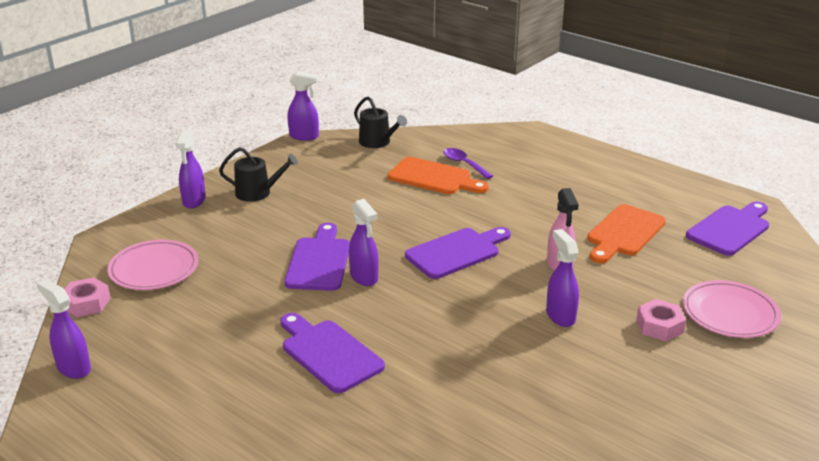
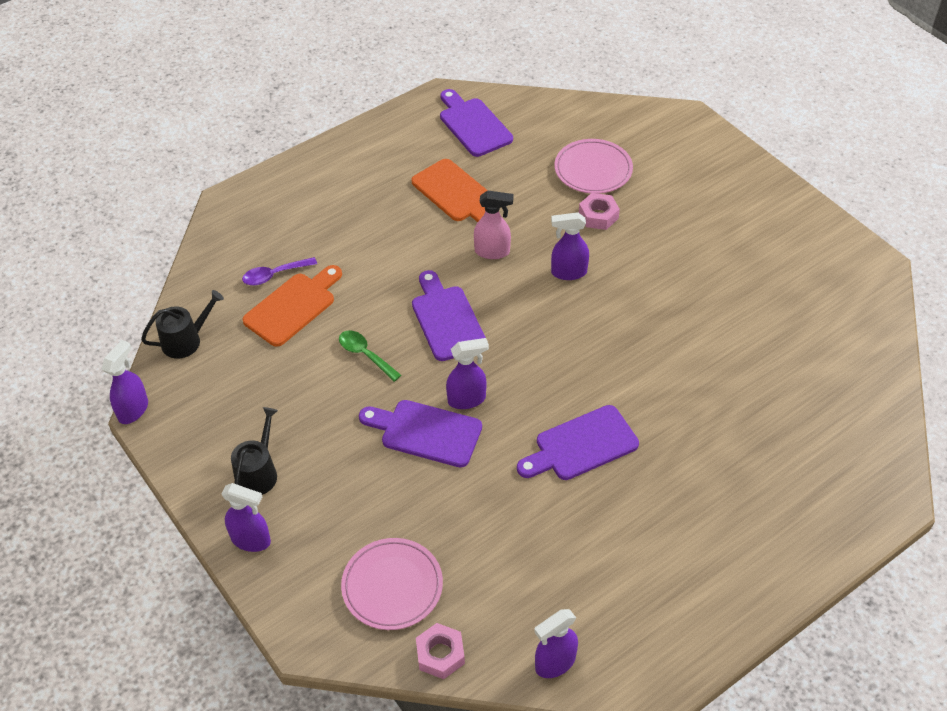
camera: 75 degrees left, 20 degrees up
none -> green spoon [339,330,401,382]

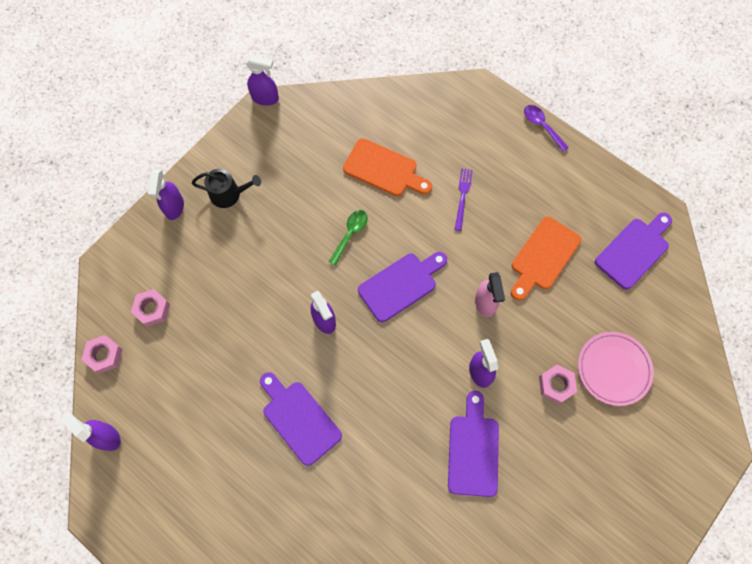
camera: 75 degrees right, 20 degrees up
black watering can [141,290,224,358] -> none
purple spoon [242,257,317,286] -> purple spoon moved to [524,105,569,152]
pink plate [341,538,443,630] -> pink nut [131,289,170,327]
purple cutting board [359,400,482,467] -> purple cutting board moved to [448,391,499,497]
none -> purple fork [454,168,473,231]

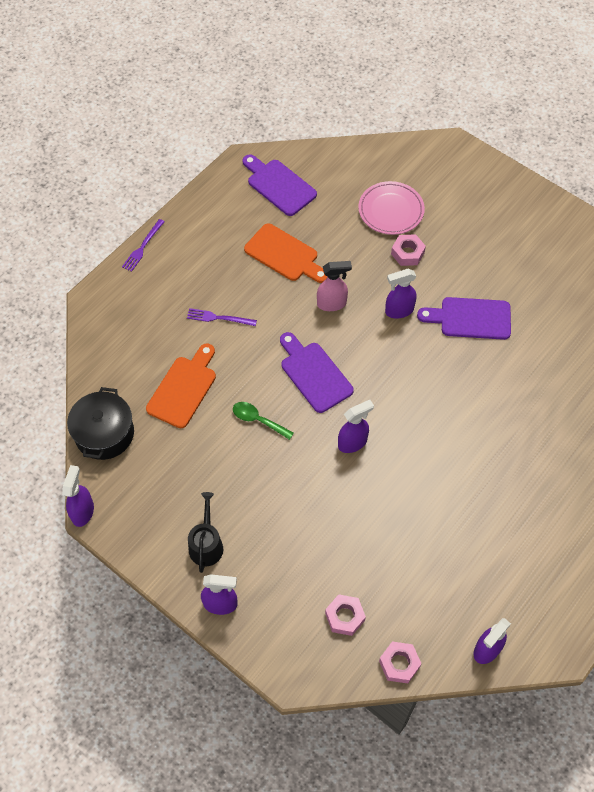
camera: 90 degrees left, 10 degrees down
purple cutting board [260,372,342,466] -> none
purple spoon [524,105,569,152] -> purple fork [122,219,164,272]
none -> black pot [67,387,134,460]

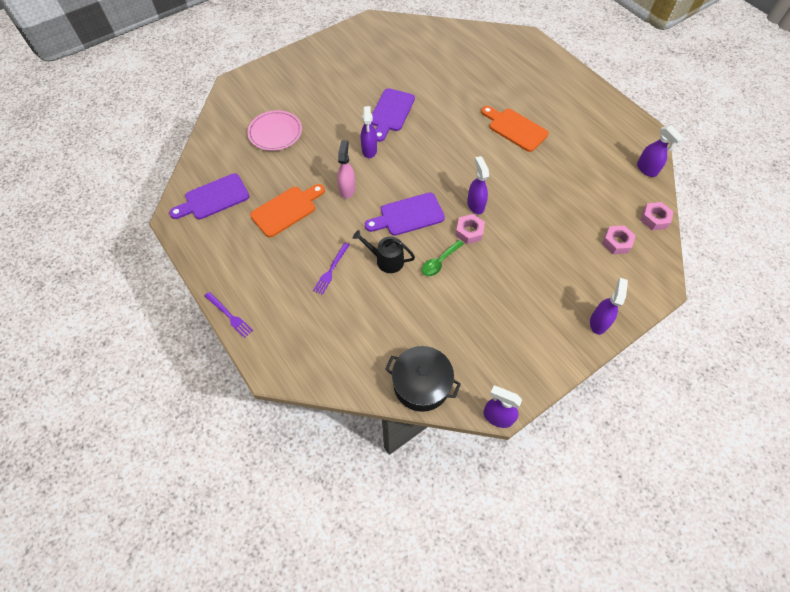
camera: 75 degrees left, 0 degrees up
orange cutting board [146,343,216,428] -> orange cutting board moved to [481,106,549,152]
black watering can [188,492,223,573] -> black watering can moved to [353,230,415,273]
pink nut [391,234,426,266] -> pink nut moved to [455,214,485,244]

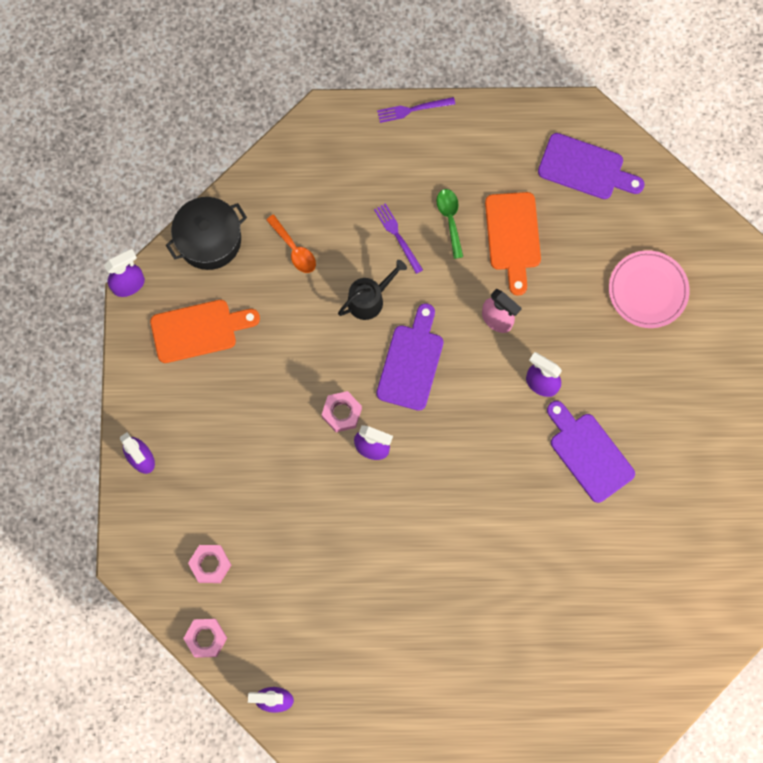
camera: 125 degrees right, 15 degrees up
purple cutting board [169,173,249,219] -> purple cutting board turned 105 degrees clockwise [538,133,645,199]
green spoon [422,240,464,276] -> green spoon moved to [436,189,463,259]
orange cutting board [481,106,549,152] -> orange cutting board moved to [150,300,260,363]
none -> orange spoon [266,214,316,273]

